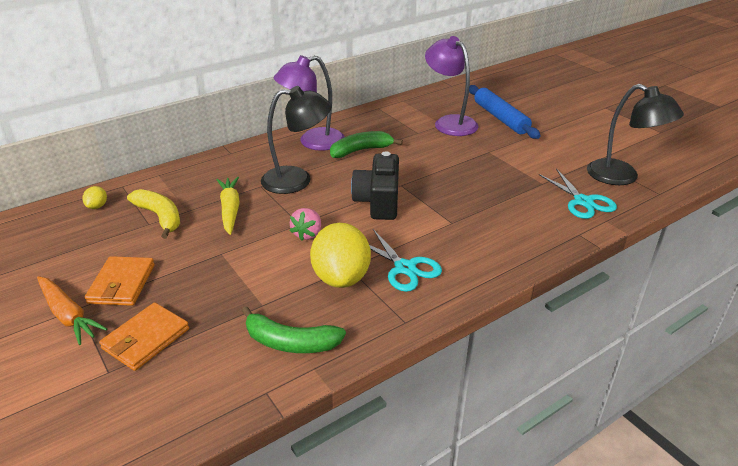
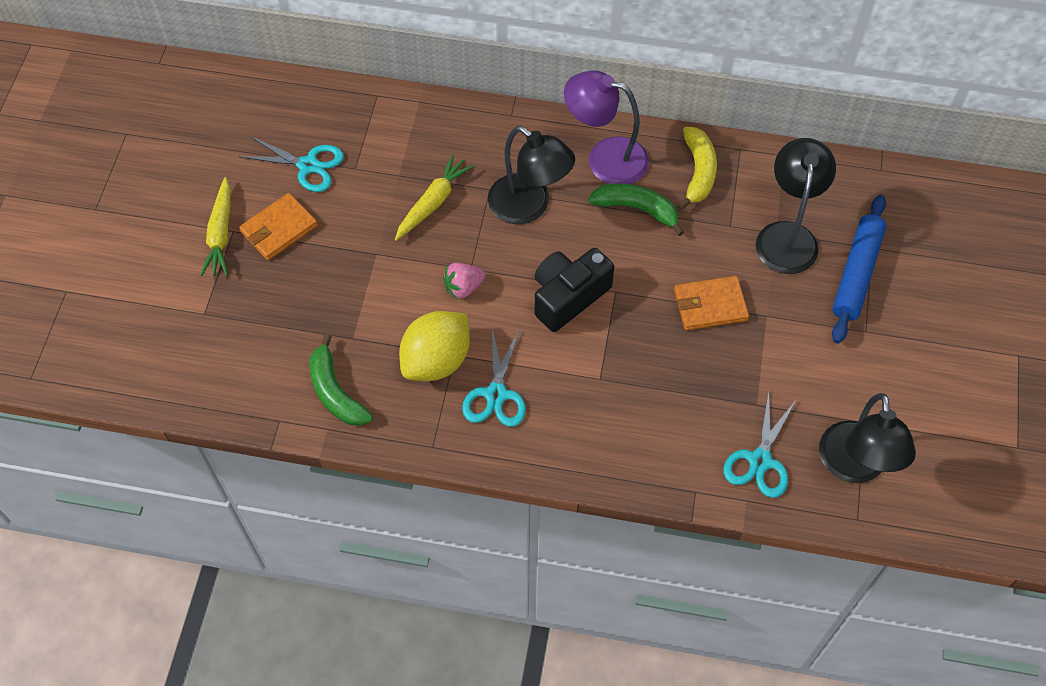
camera: 45 degrees right, 25 degrees up
orange carrot [37,276,107,345] -> yellow carrot [200,177,230,276]
yellow lemon [83,186,107,209] -> none
orange wallet [99,302,189,371] -> orange wallet moved to [674,276,749,330]
yellow banana [127,189,180,239] -> yellow banana moved to [679,127,717,209]
purple lamp [425,36,479,136] -> black lamp [756,138,836,274]
none -> turquoise scissors [240,136,344,192]

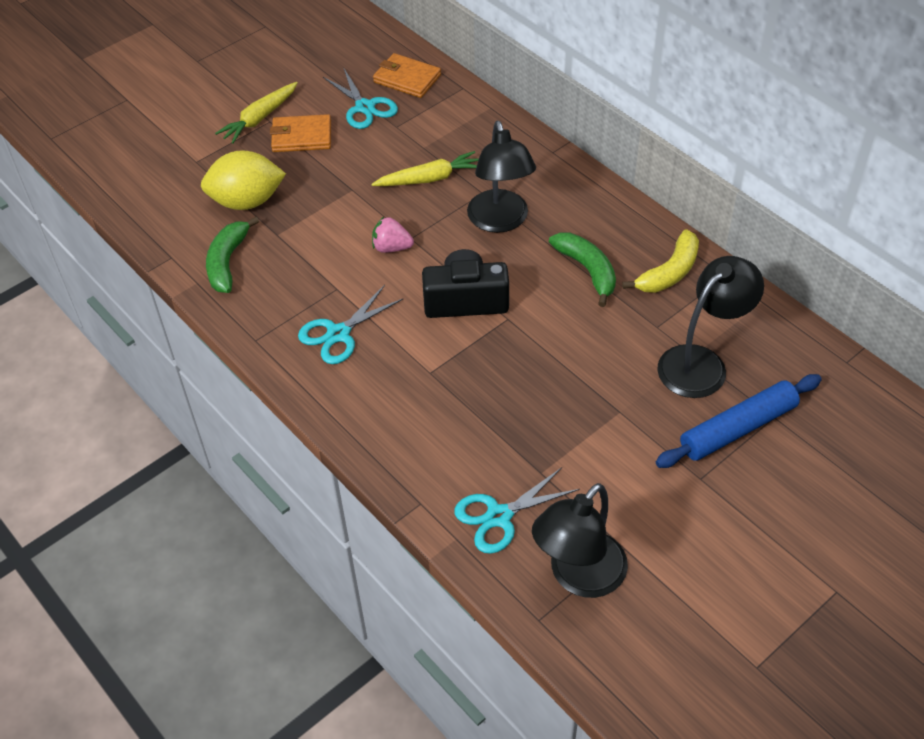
camera: 40 degrees right, 10 degrees down
yellow lemon [399,311,470,381] -> yellow lemon moved to [201,150,286,210]
purple lamp [564,70,649,184] -> none
orange wallet [674,276,749,330] -> orange wallet moved to [373,53,441,98]

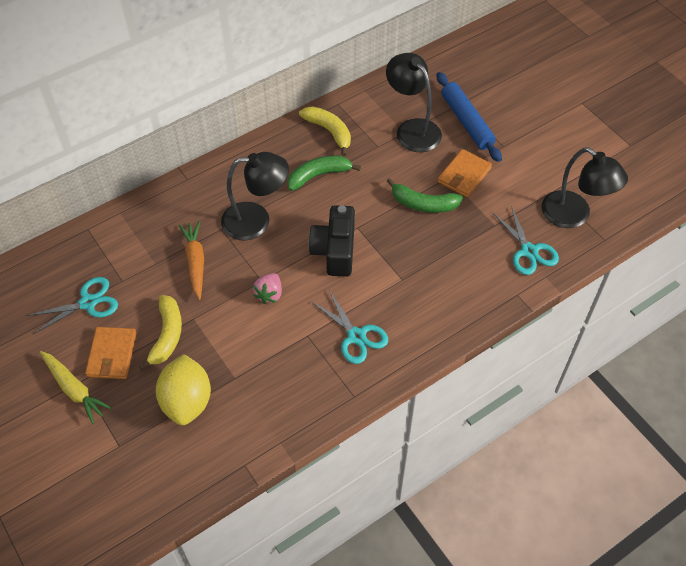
camera: 85 degrees left, 5 degrees up
green banana [206,216,259,293] -> green banana moved to [387,178,463,213]
yellow carrot [371,151,479,186] -> orange carrot [179,221,204,300]
orange wallet [373,53,441,98] -> orange wallet moved to [438,149,492,197]
none -> yellow banana [138,295,182,371]

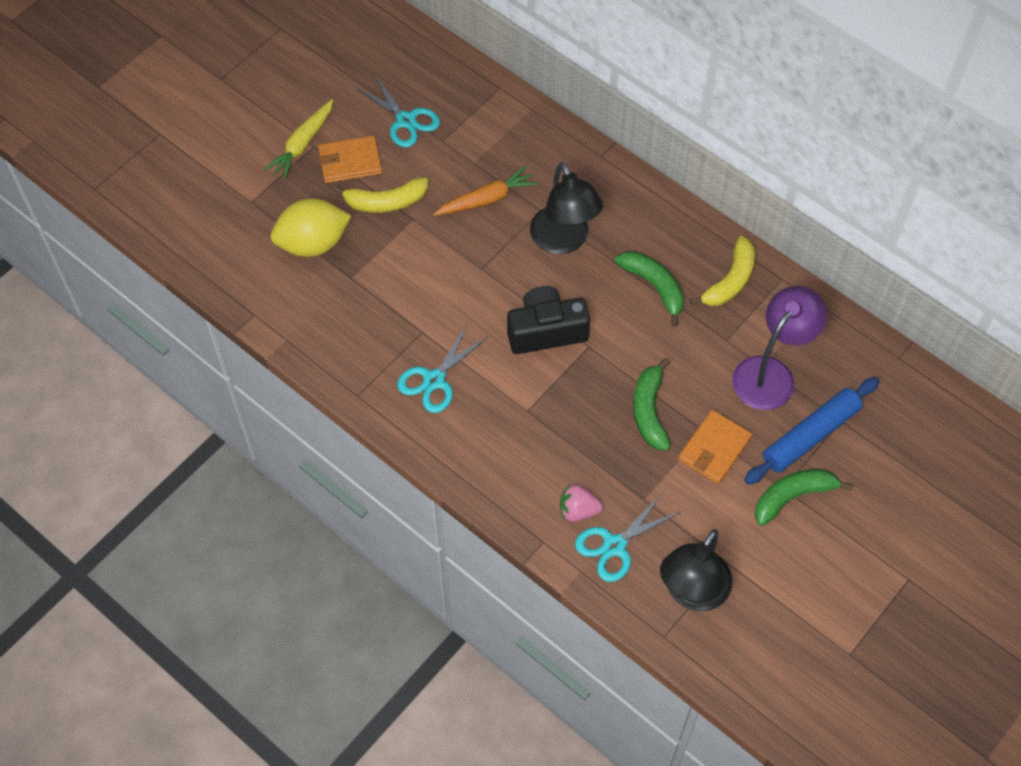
camera: 75 degrees right, 5 degrees up
pink strawberry [253,273,282,304] -> pink strawberry moved to [560,484,603,522]
black lamp [386,53,442,152] -> purple lamp [732,286,827,410]
orange wallet [438,149,492,197] -> orange wallet turned 75 degrees counterclockwise [678,410,752,484]
none -> green banana [755,469,852,526]

